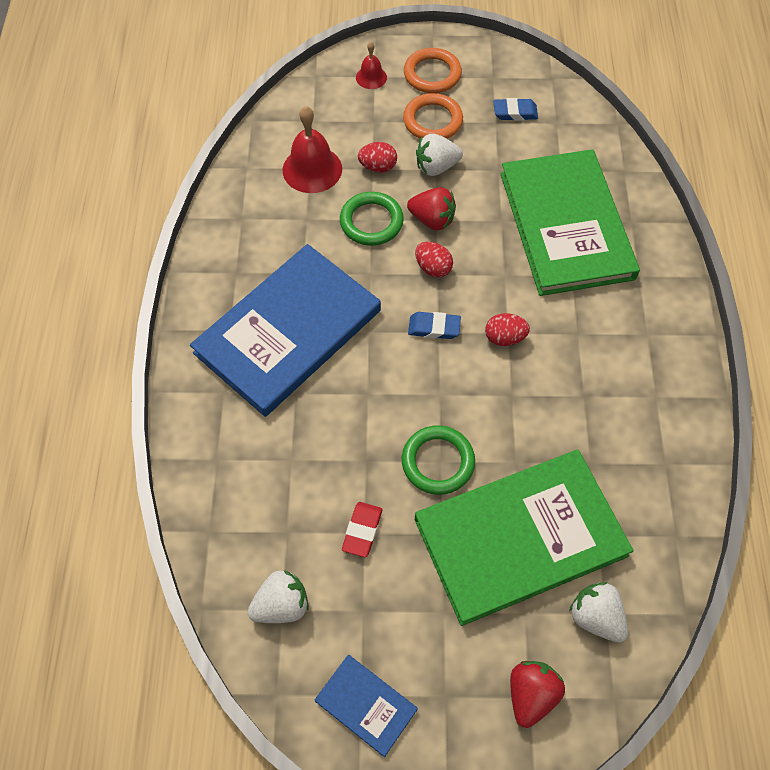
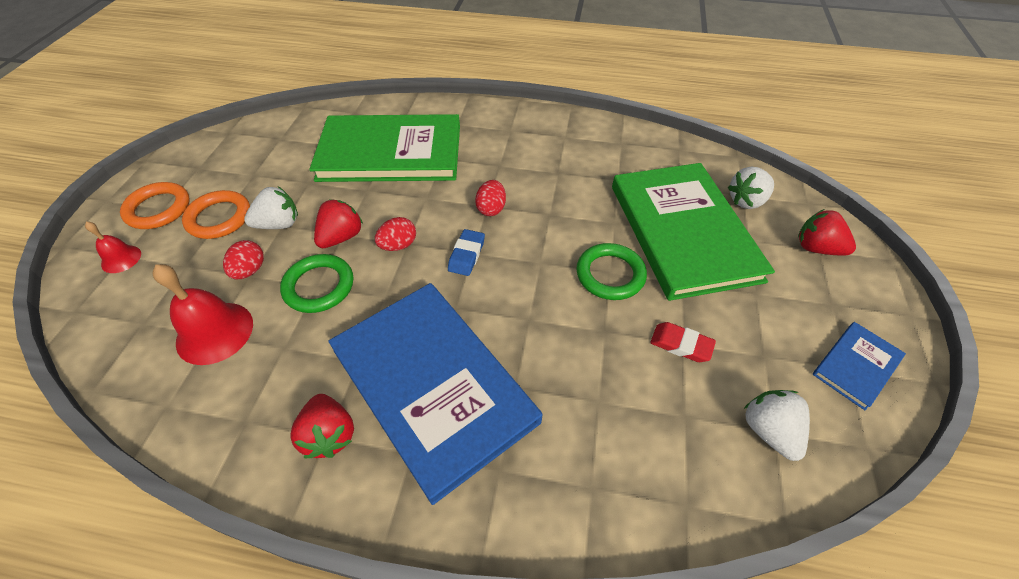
camera: 80 degrees left, 10 degrees down
white strawberry [416,134,463,176] -> white strawberry turned 105 degrees counterclockwise [244,187,298,229]
blue eraser [493,98,538,121] -> none
none -> red strawberry [290,394,354,458]

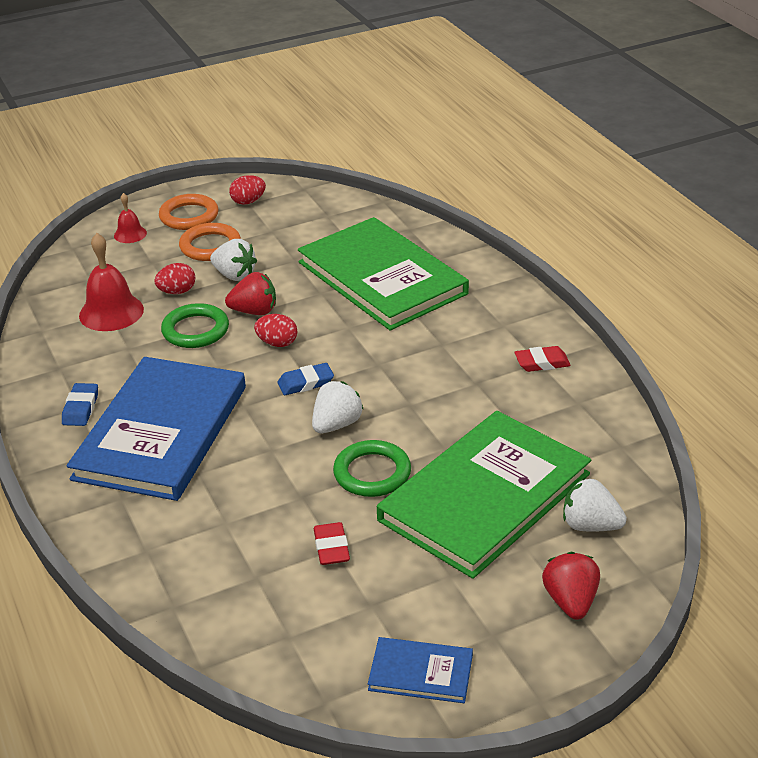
camera: 55 degrees right, 15 degrees down
red strawberry [290,394,354,458] -> blue eraser [62,383,98,426]
red egg [475,180,506,216] -> red egg moved to [229,175,266,205]
white strawberry [744,390,810,461] -> white strawberry moved to [312,381,364,433]
none -> red eraser [514,346,571,372]

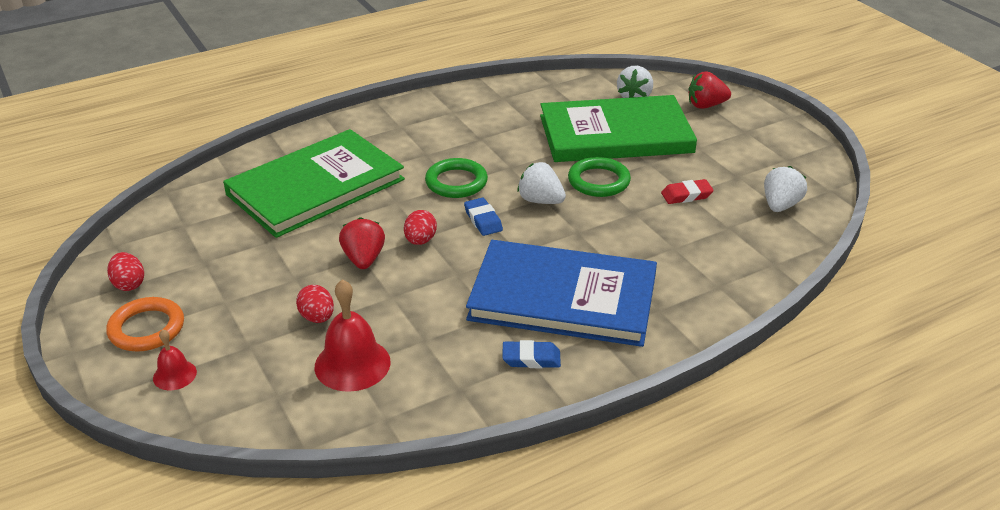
camera: 95 degrees left, 0 degrees up
green ring [161,303,229,348] -> green ring moved to [425,158,488,198]
orange ring [179,223,241,261] -> none
white strawberry [210,239,257,281] -> white strawberry moved to [764,166,807,212]
blue book [368,637,473,703] -> none
green book [377,411,591,579] -> green book turned 45 degrees counterclockwise [540,95,697,162]
red eraser [514,346,571,372] -> none

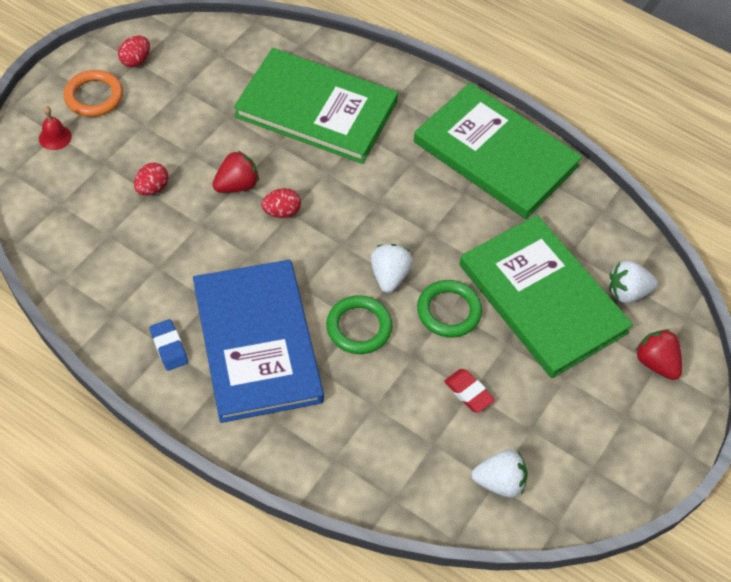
camera: 60 degrees right, 20 degrees up
red bell [315,279,391,392] -> none
green ring [425,158,488,198] -> green ring moved to [326,295,392,354]
blue eraser [464,198,503,236] -> none
none -> green book [414,83,582,219]

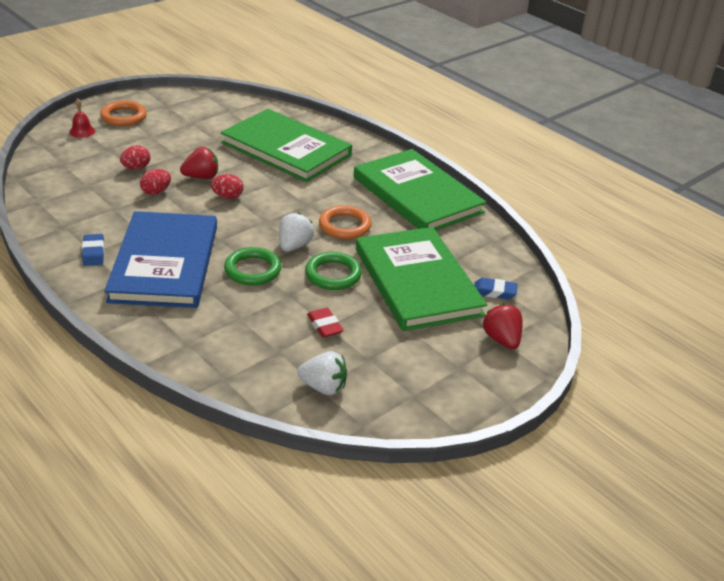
camera: 15 degrees right, 20 degrees down
red egg [118,36,150,68] -> red egg moved to [140,169,171,195]
white strawberry [609,260,658,303] -> blue eraser [474,278,518,299]
none -> orange ring [319,205,371,239]

